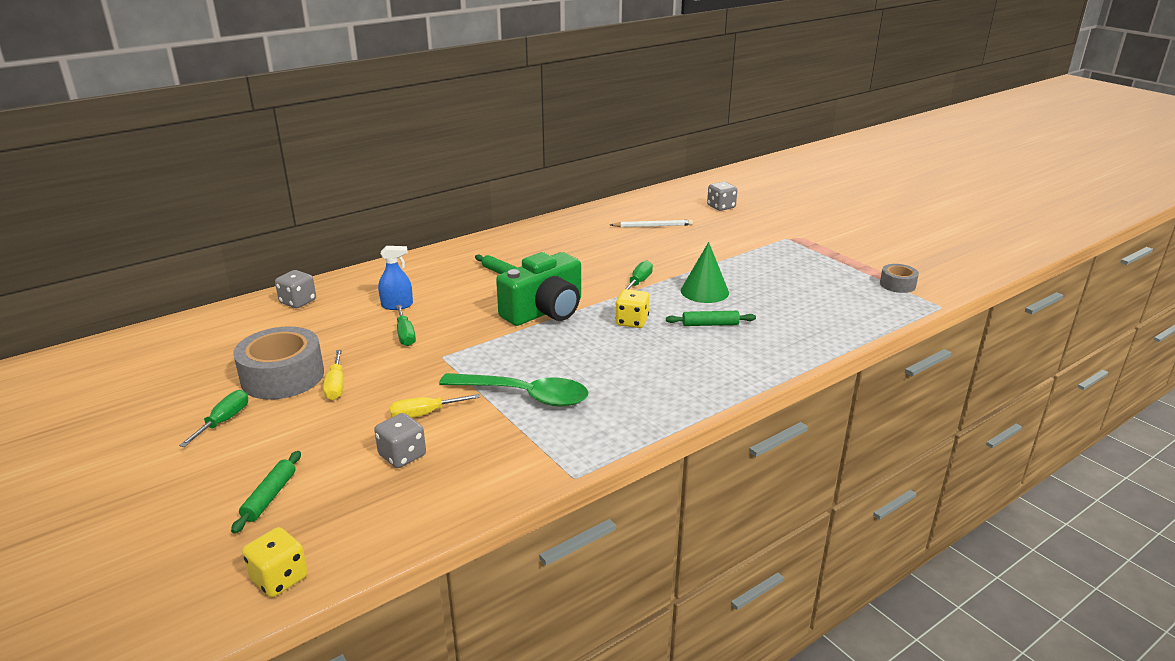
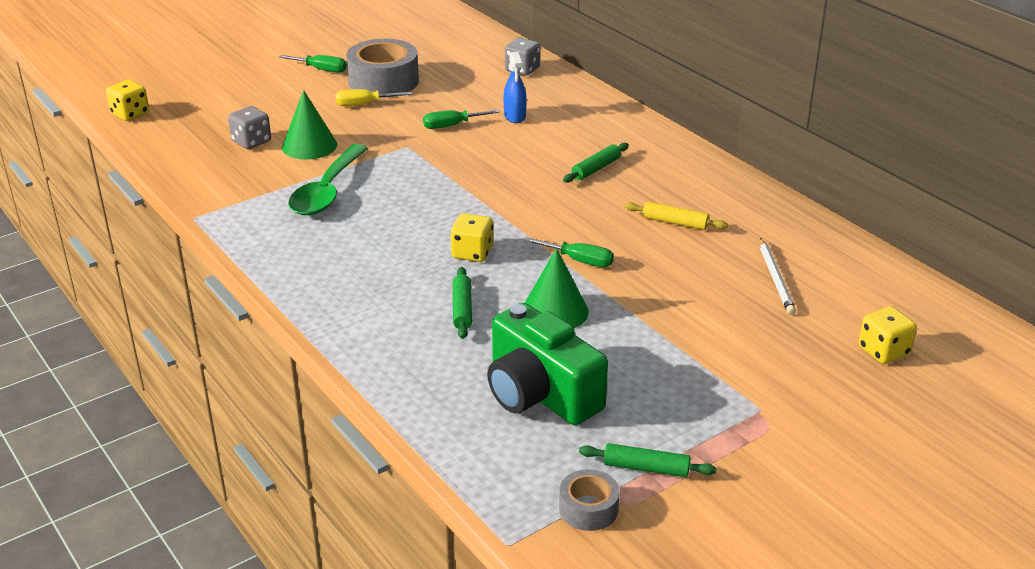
camera: 90 degrees right, 5 degrees up
green rolling pin [231,451,301,534] -> green rolling pin moved to [579,443,716,477]
yellow screwdriver [389,394,480,418] -> green cone [282,90,337,160]
green camera [496,252,581,326] -> green camera moved to [487,303,608,425]
grey dice [707,182,737,211] -> yellow dice [859,306,917,364]
none -> yellow rolling pin [625,202,728,230]

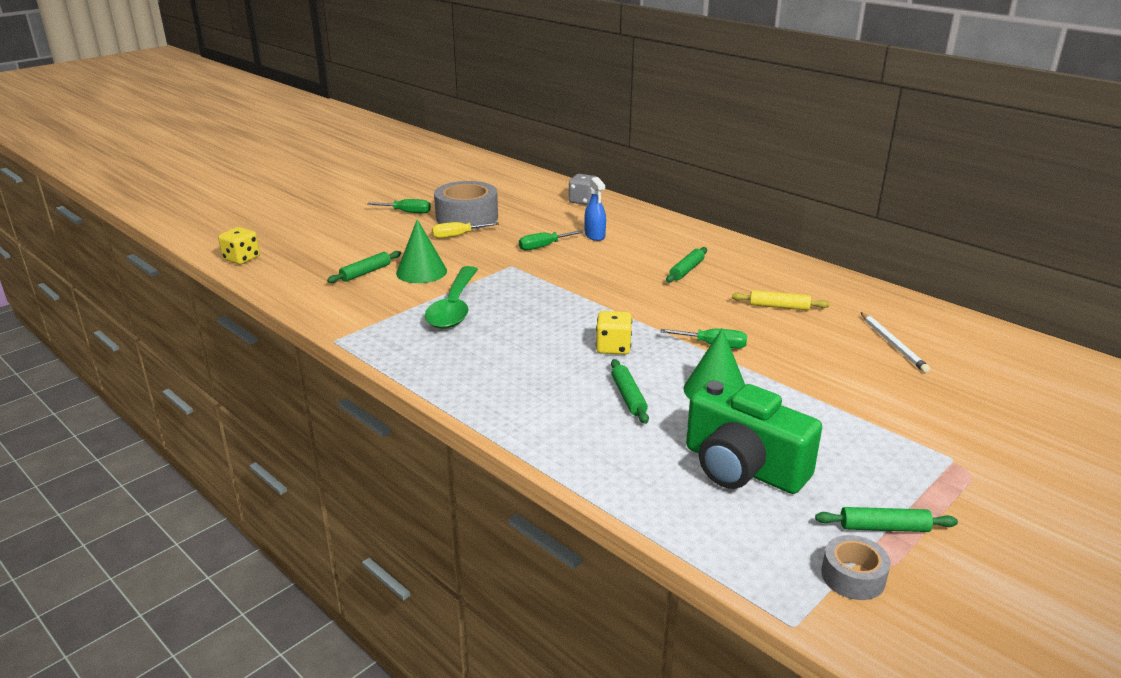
camera: 10 degrees left, 5 degrees down
grey dice [228,106,271,149] -> green rolling pin [327,251,401,283]
yellow dice [859,306,917,364] -> none

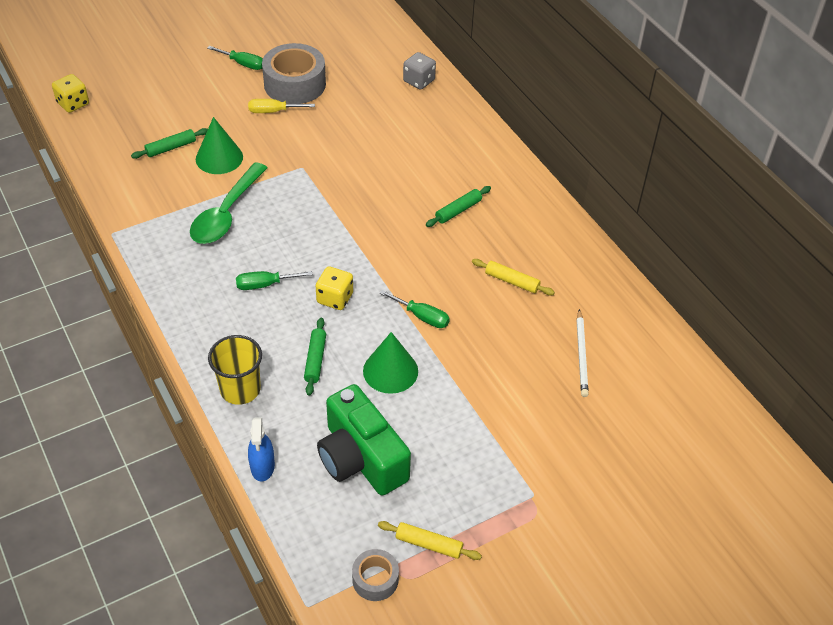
camera: 15 degrees right, 20 degrees up
green screwdriver [519,230,583,250] -> green screwdriver moved to [236,271,313,290]
blue spray bottle [584,177,606,241] -> blue spray bottle moved to [248,417,275,482]
green rolling pin [815,507,958,532] -> yellow rolling pin [378,521,482,560]
none -> yellow cup [208,335,262,405]

